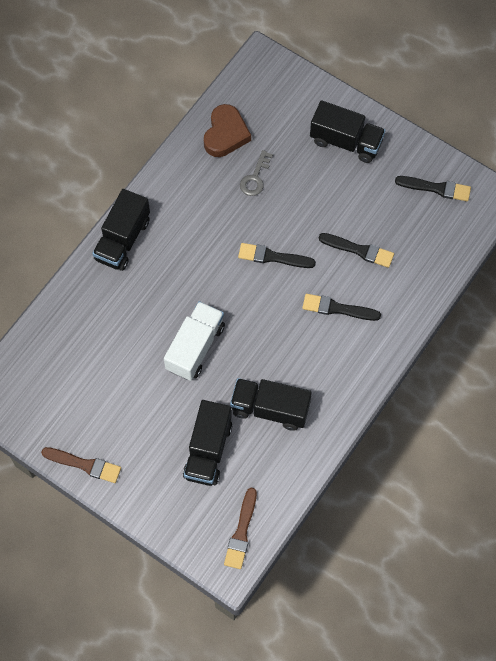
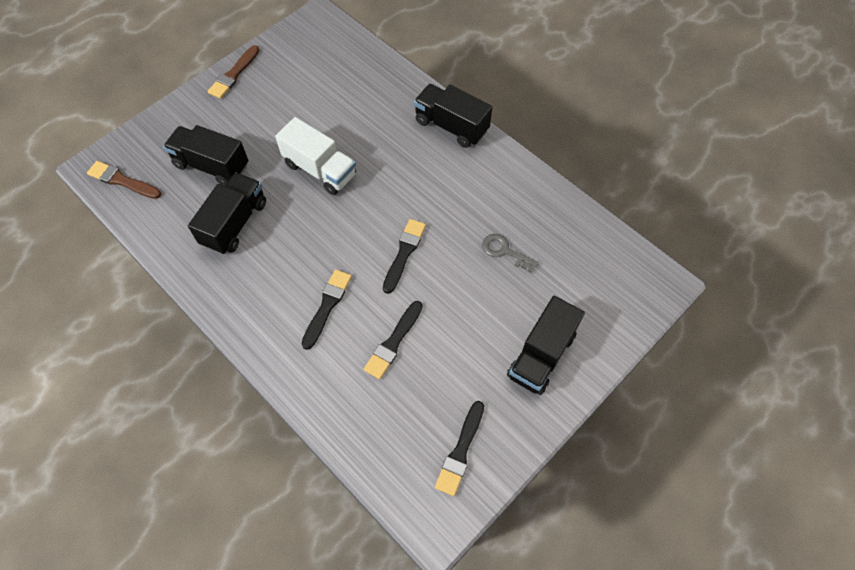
camera: 100 degrees right, 5 degrees down
brown heart [204,104,251,157] -> none

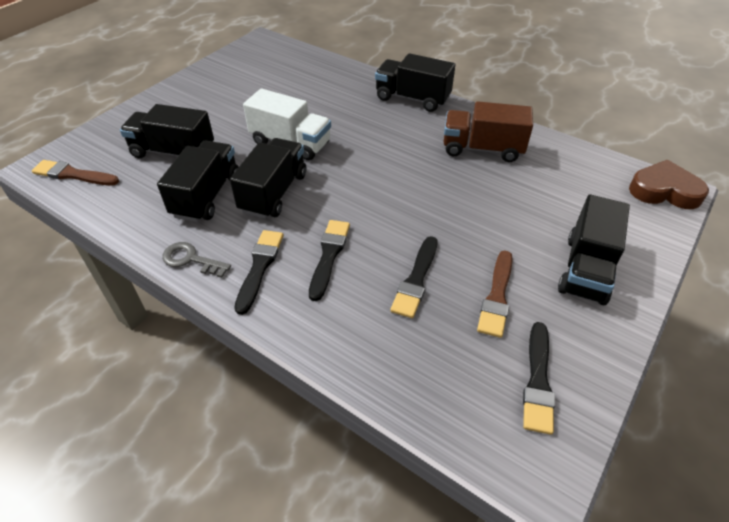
camera: 10 degrees left, 15 degrees down
brown brush [208,45,260,99] -> brown brush moved to [477,250,513,338]
black brush [383,219,426,294] -> black brush moved to [234,230,284,315]
grey key [482,234,539,273] -> grey key moved to [162,242,231,278]
none -> black truck [230,138,306,219]
none -> brown truck [443,101,533,162]
none -> brown heart [629,160,709,209]

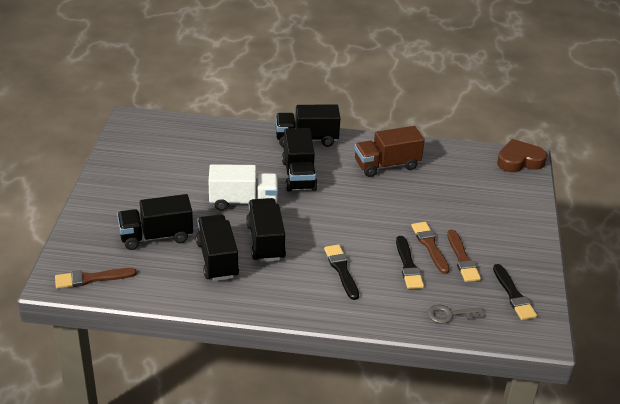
camera: 30 degrees left, 10 degrees down
grey key [162,242,231,278] -> grey key moved to [428,304,485,324]
black brush [234,230,284,315] -> none
black truck [558,195,630,305] -> black truck moved to [282,128,318,192]
none -> brown brush [411,222,450,274]

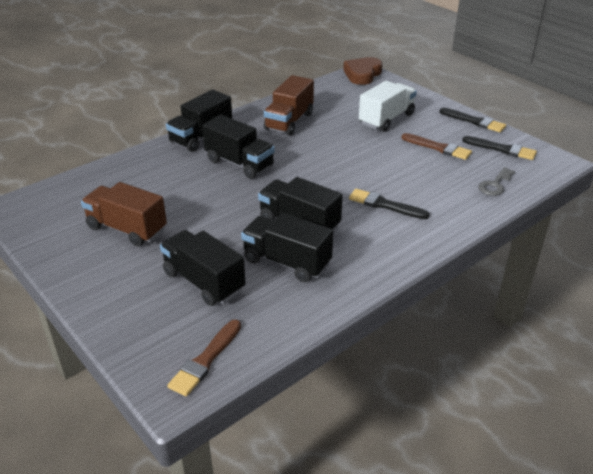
camera: 45 degrees left, 0 degrees up
black truck [117,194,193,250] -> black truck turned 105 degrees clockwise [160,230,246,306]
white truck [209,164,278,211] -> white truck moved to [359,81,417,132]
black brush [396,236,424,289] -> black brush moved to [440,108,506,132]
brown brush [411,222,450,274] -> none
none -> brown truck [81,182,167,247]

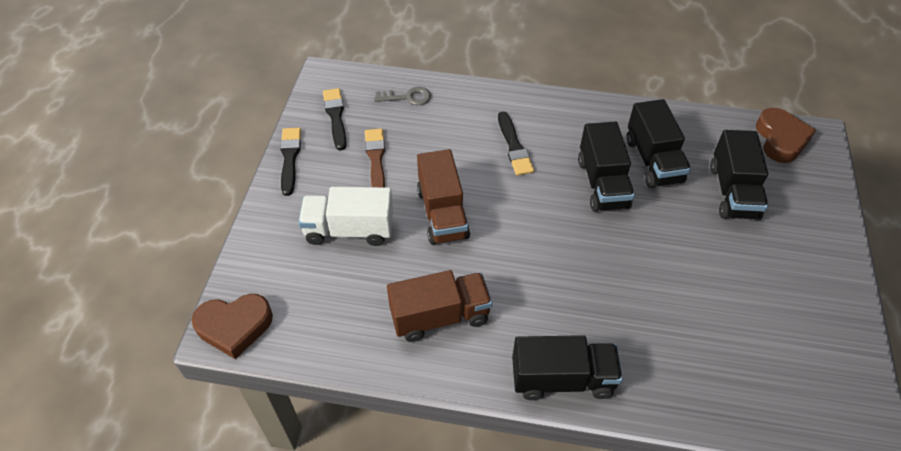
camera: 130 degrees left, 15 degrees up
brown truck [81,182,167,247] -> brown truck moved to [417,149,470,245]
brown brush [167,319,241,396] -> brown heart [756,108,816,163]
black truck [202,115,275,179] -> none

